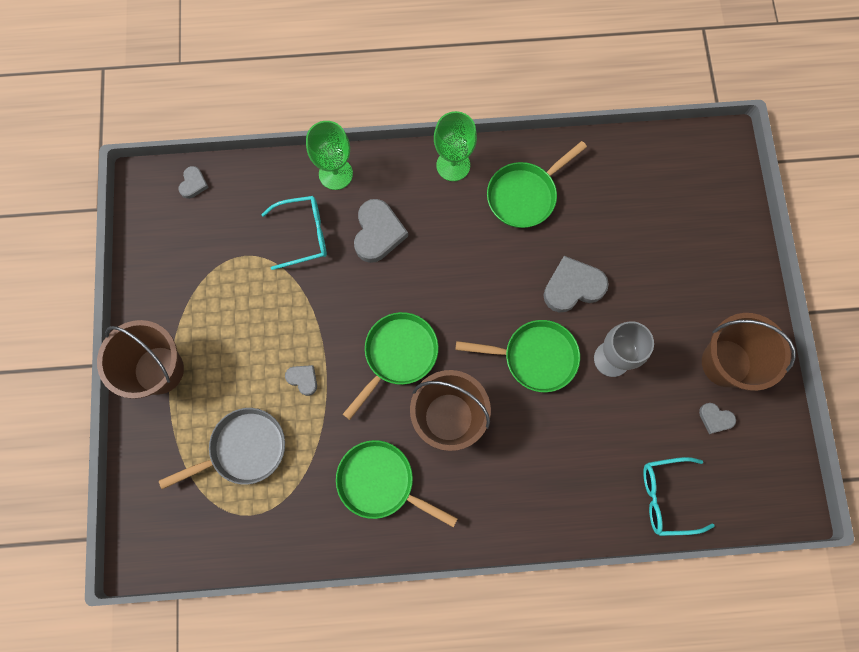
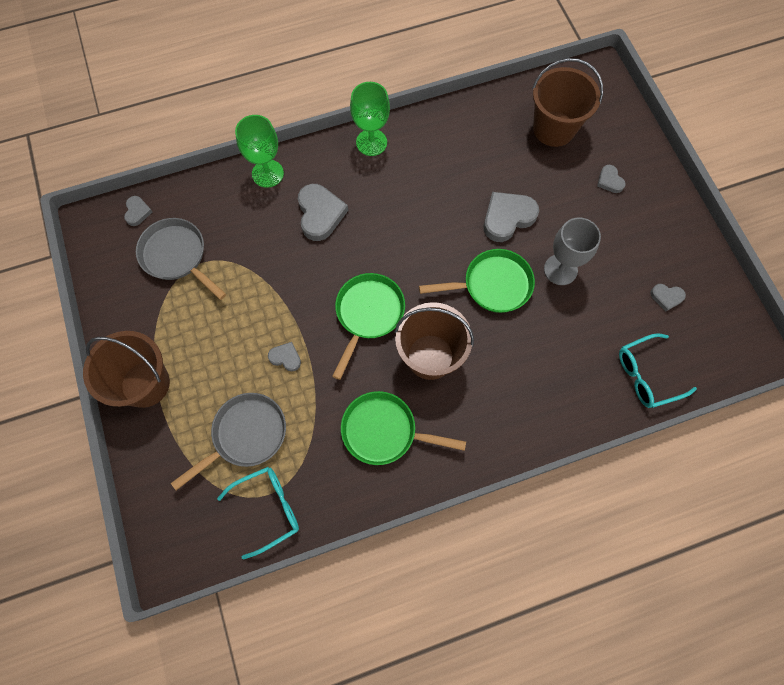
camera: 15 degrees left, 5 degrees down
turquoise glasses [261,196,327,270] -> turquoise glasses moved to [217,467,299,559]
green pan [487,141,587,228] -> none
brown bucket [702,313,796,391] -> brown bucket moved to [532,58,603,147]
none -> grey pan [136,218,226,300]
none -> grey heart [597,165,626,193]

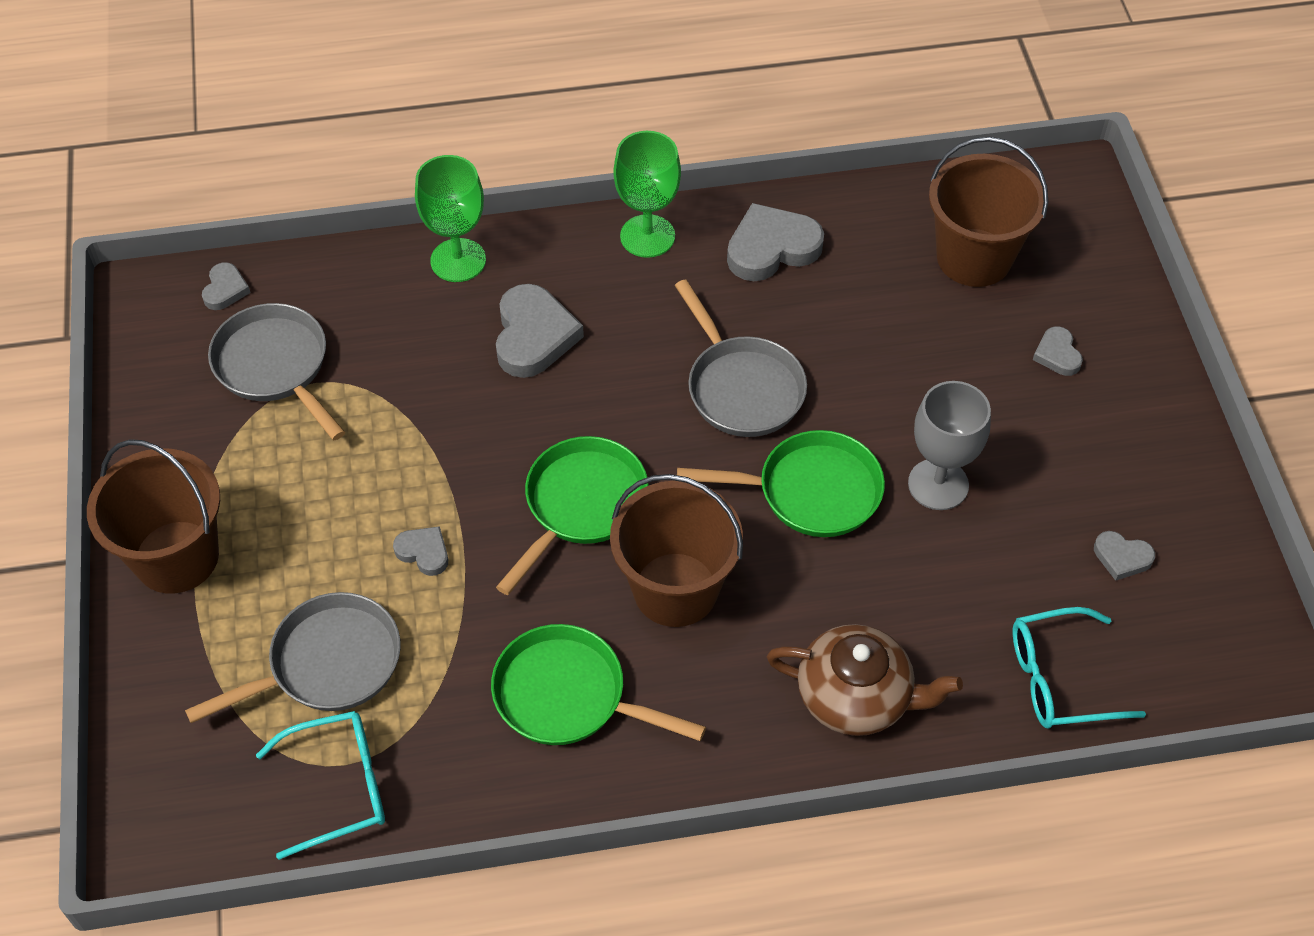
camera: 10 degrees right, 15 degrees down
grey heart [484,192,539,242] -> grey heart moved to [727,203,824,281]
none -> grey pan [675,279,807,437]
none -> brown teapot [767,624,963,736]

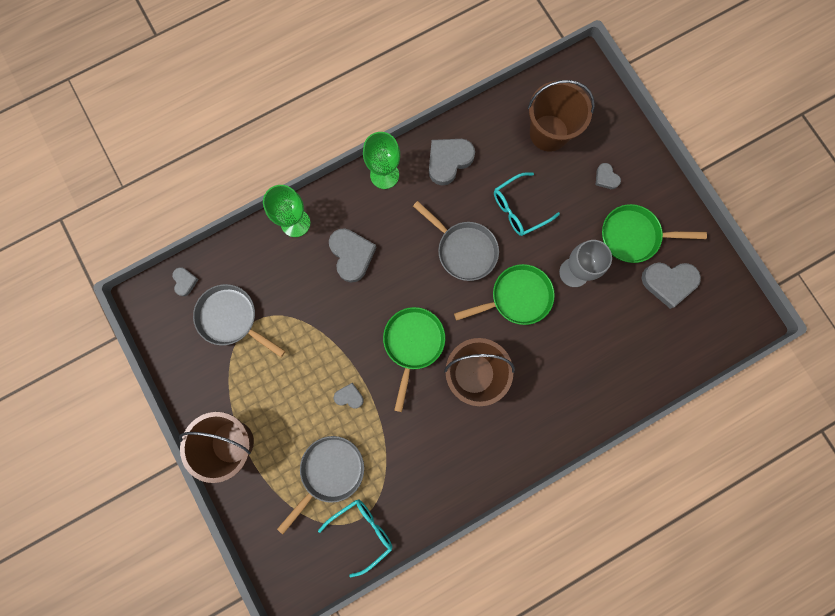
camera: 20 degrees left, 25 degrees up
green pan [491,624,706,745] -> green pan moved to [602,204,707,263]
brown teapot [767,624,963,736] -> none
turquoise glasses [1013,607,1146,729] -> turquoise glasses moved to [494,172,560,236]
grey heart [1094,531,1155,581] -> grey heart [641,262,701,309], size x1.89

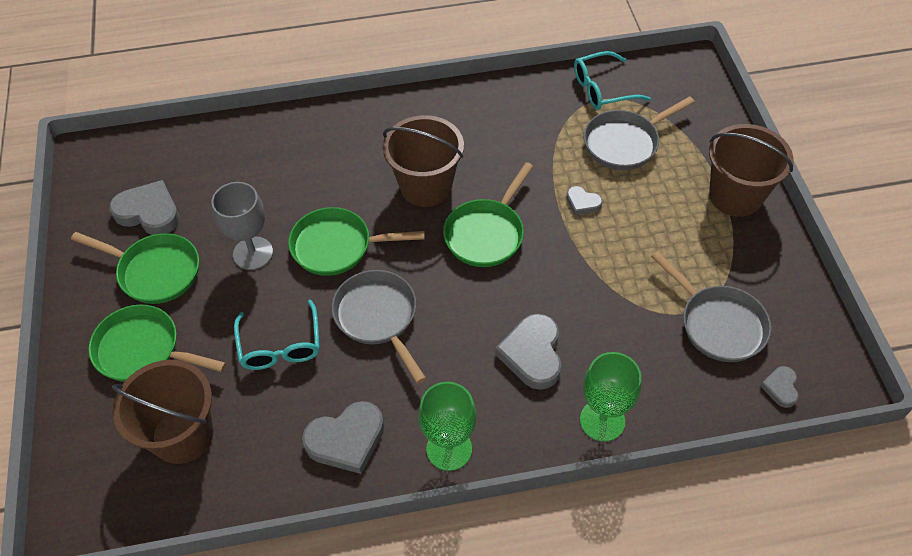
camera: 160 degrees left, 25 degrees down
turquoise glasses [494,172,560,236] -> turquoise glasses turned 90 degrees clockwise [234,300,320,370]
grey heart [596,163,621,189] -> green pan [88,305,226,382]

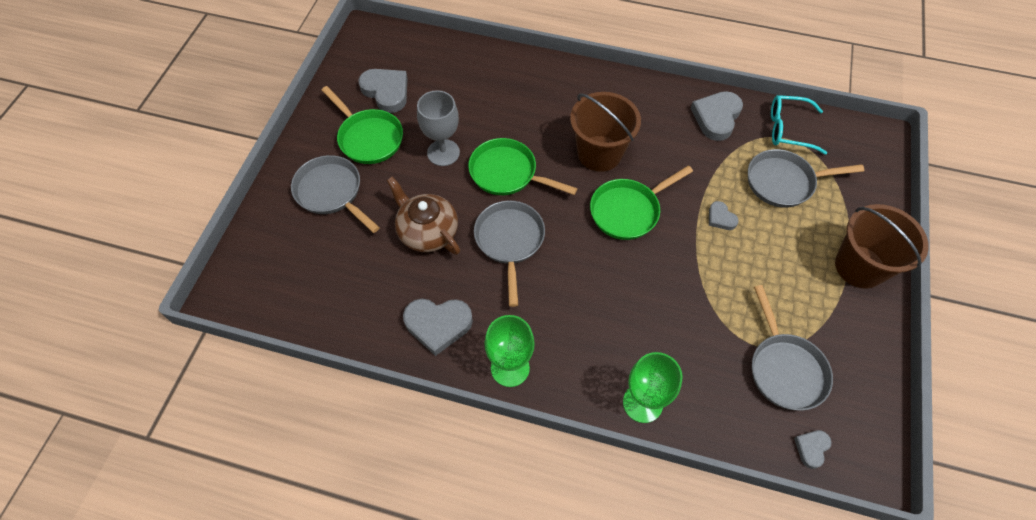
camera: 25 degrees right, 5 degrees up
green pan [88,305,226,382] -> grey pan [291,155,380,233]
brown bucket [112,360,213,464] -> none
turquoise glasses [234,300,320,370] -> brown teapot [387,177,460,255]
grey heart [495,314,562,390] -> grey heart moved to [691,91,743,141]

